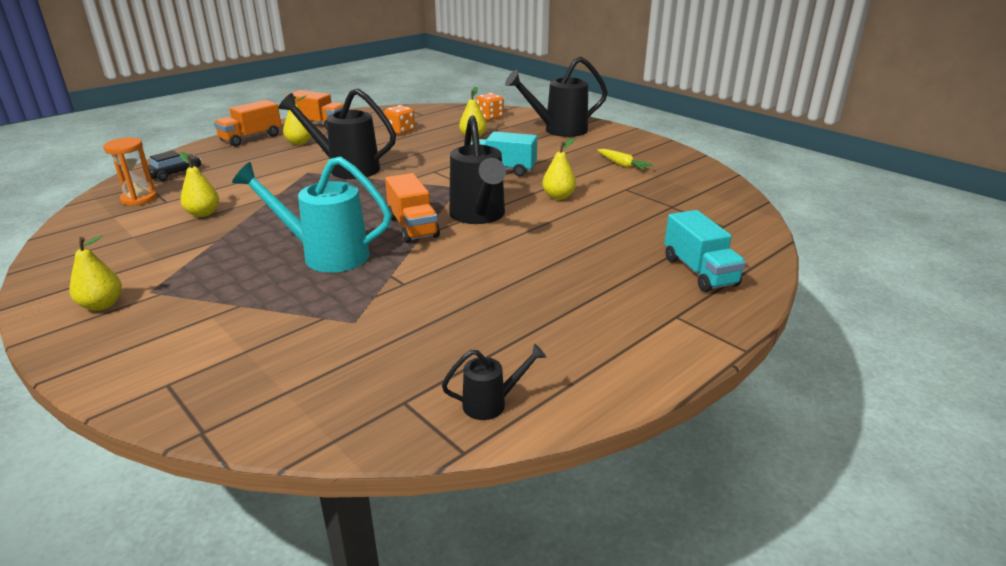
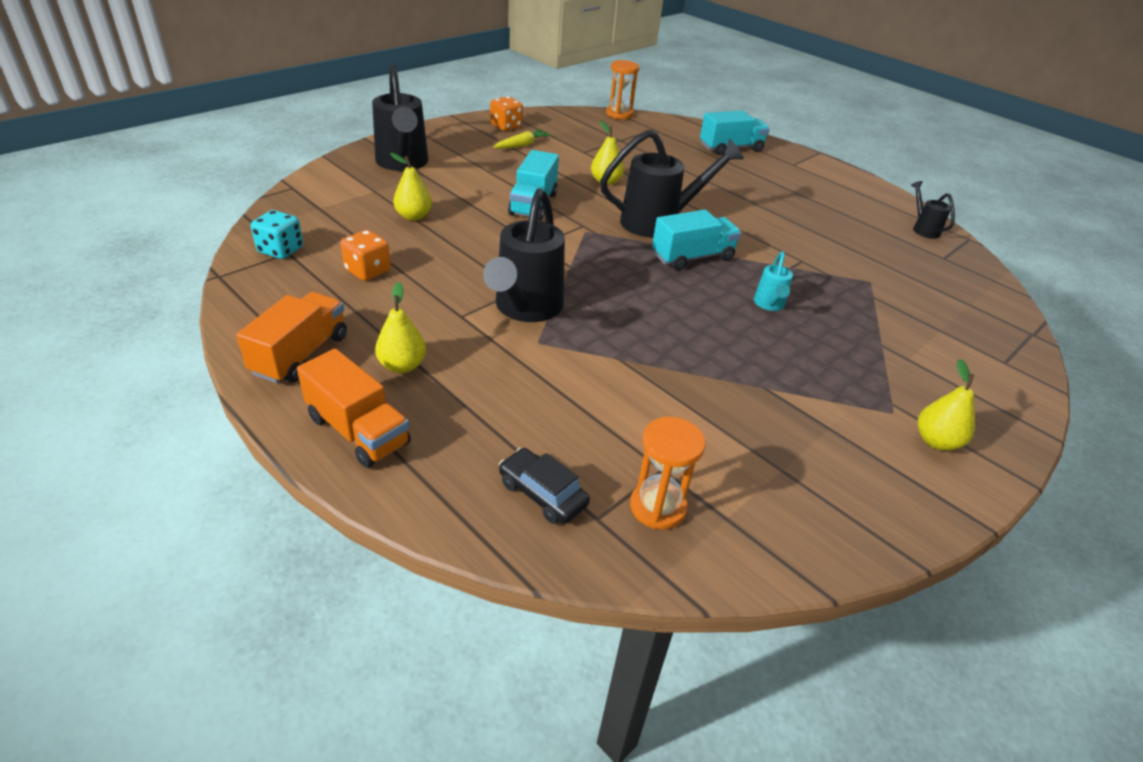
camera: 95 degrees left, 10 degrees up
yellow pear [179,152,219,217] -> none
turquoise watering can [232,156,392,273] -> turquoise watering can [754,252,793,311], size x0.48
orange truck [385,173,440,243] -> turquoise truck [652,210,741,270]
orange dice [476,93,504,121] -> orange dice moved to [490,96,523,131]
none -> turquoise dice [251,210,303,259]
none -> orange hourglass [606,60,639,119]

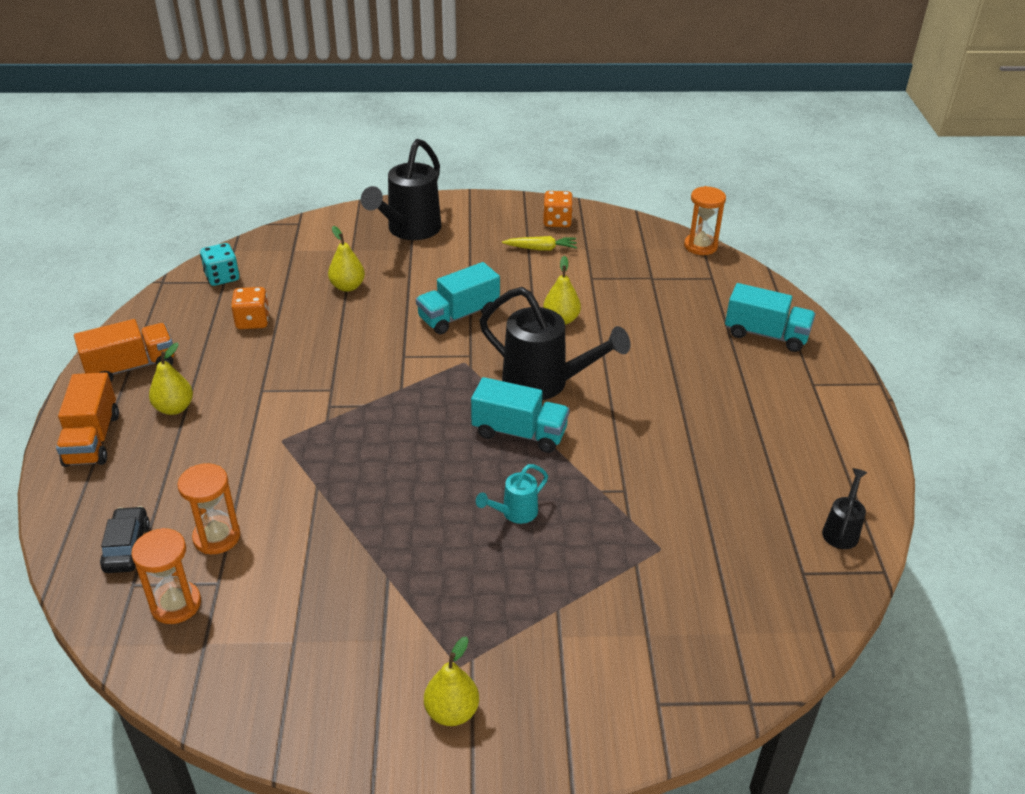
camera: 45 degrees right, 0 degrees up
black watering can [483,188,565,322] -> none
none -> orange hourglass [177,463,240,554]

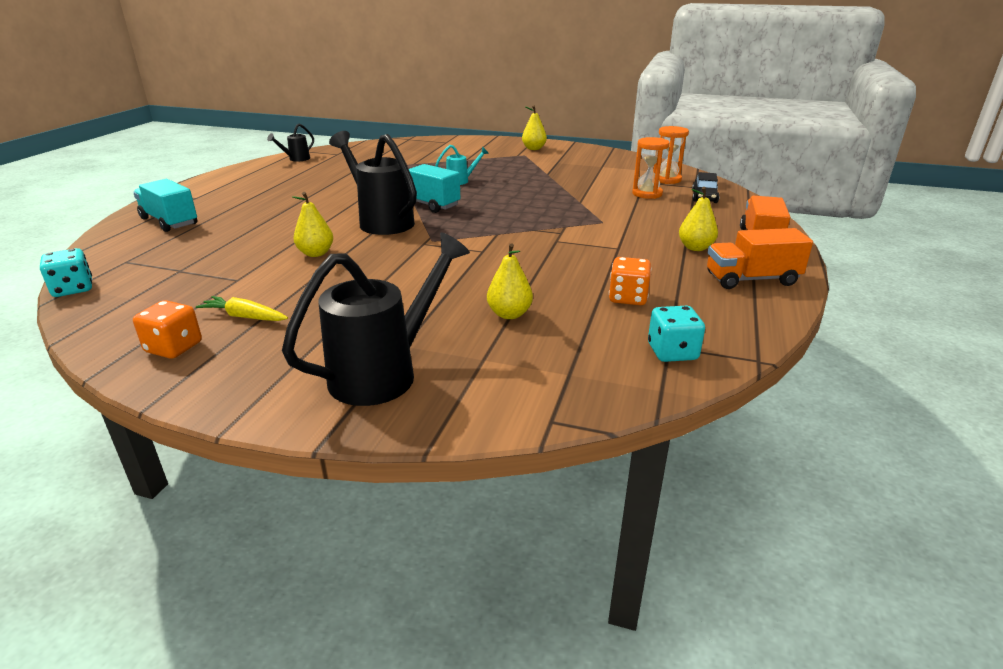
camera: 160 degrees left, 10 degrees down
turquoise truck [416,262,500,334] -> none
orange hourglass [684,186,726,255] -> turquoise dice [40,248,92,297]

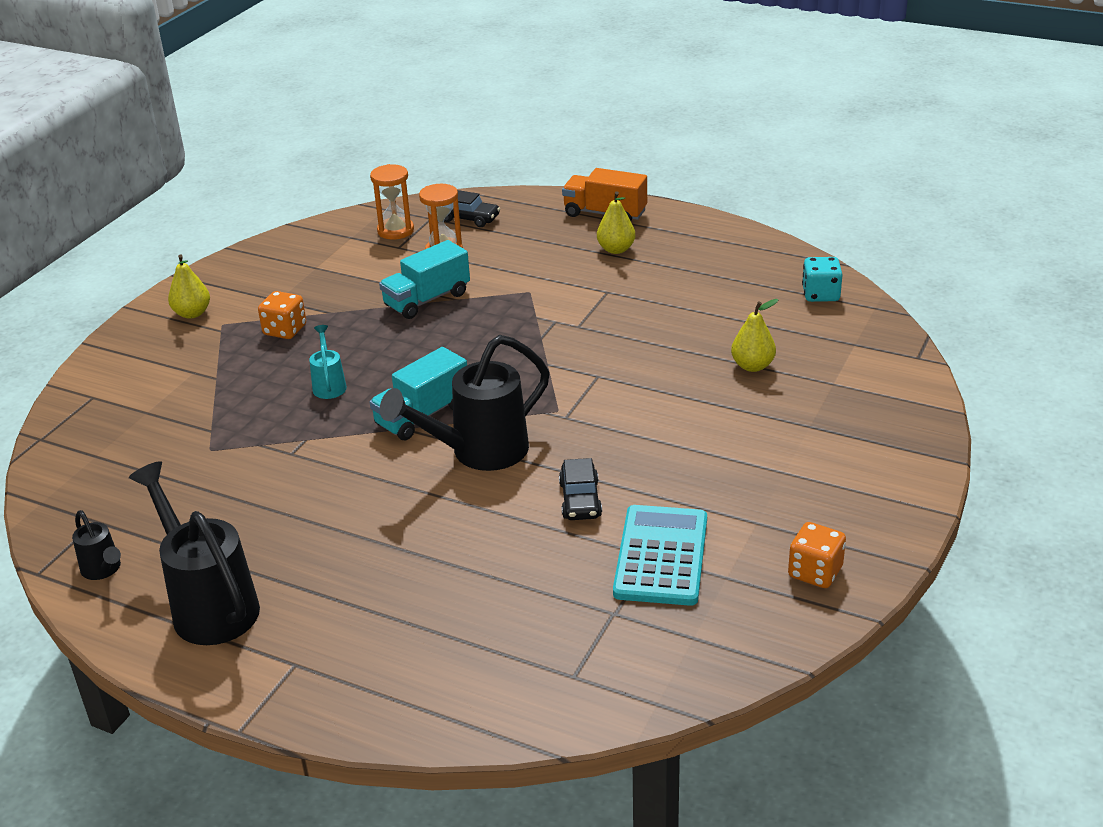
camera: 80 degrees left, 5 degrees up
turquoise dice [40,248,92,297] -> none
turquoise truck [133,179,197,232] -> turquoise truck moved to [379,240,470,319]
yellow carrot [196,296,288,321] -> none
black watering can [282,232,470,406] -> black watering can moved to [129,461,260,645]
yellow pear [293,192,333,257] -> black car [559,458,602,520]
orange dice [609,257,651,305] -> orange dice moved to [258,291,306,339]
orange truck [707,228,813,289] -> none
none -> turquoise calculator [613,505,707,606]

